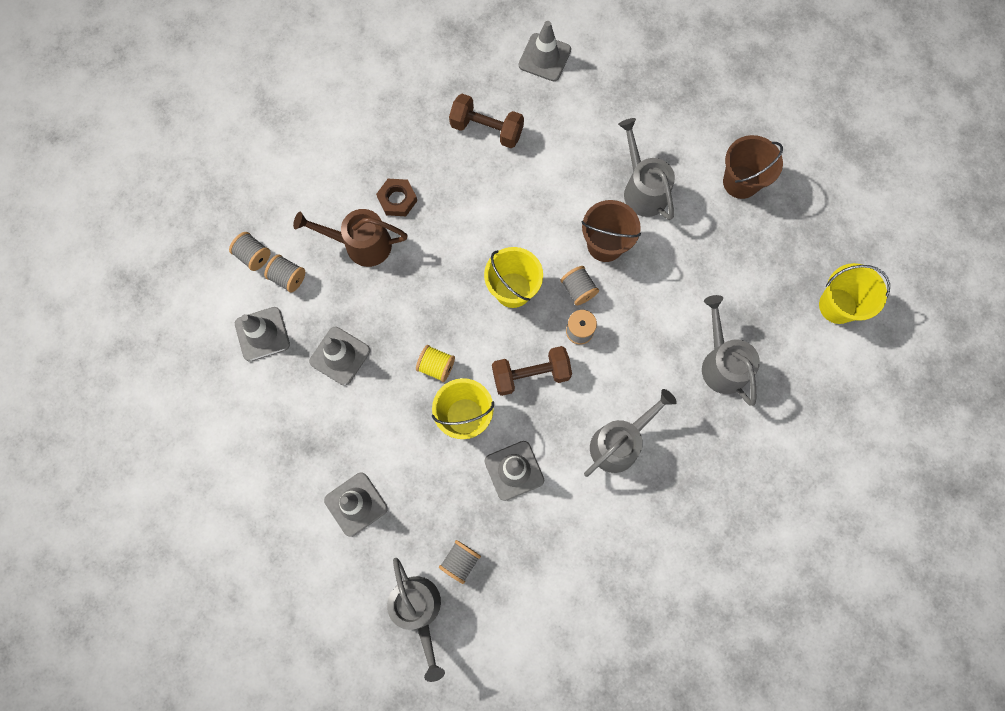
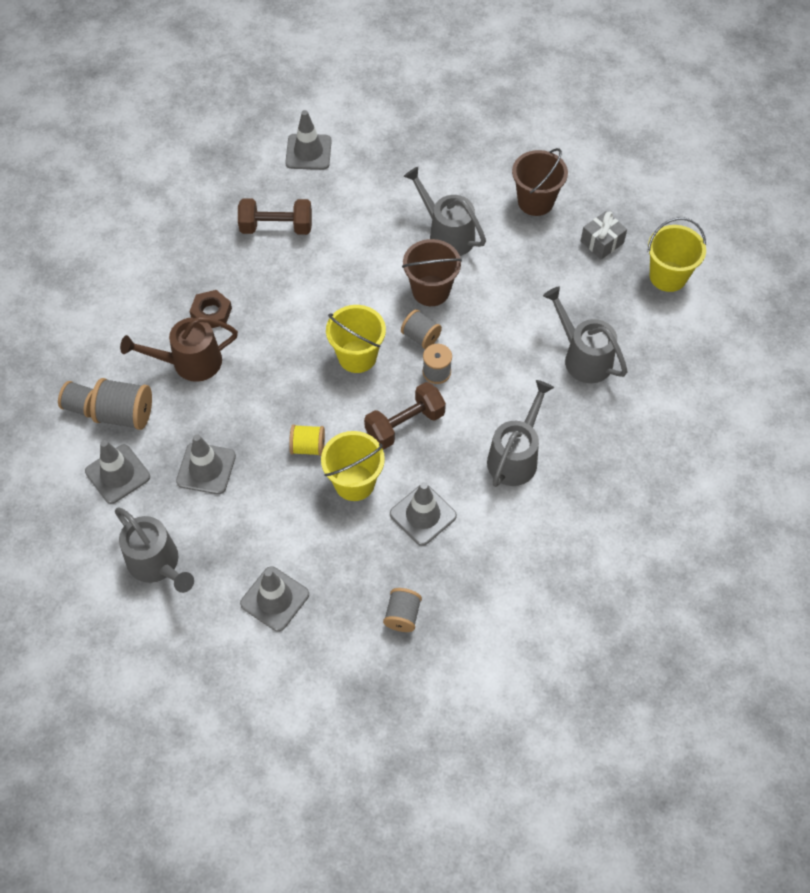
camera: 20 degrees left, 15 degrees down
grey spool [264,254,305,293] -> grey spool [90,378,152,430], size x1.53
grey watering can [387,558,445,682] -> grey watering can moved to [115,508,194,593]
none -> grey gift [581,211,627,259]

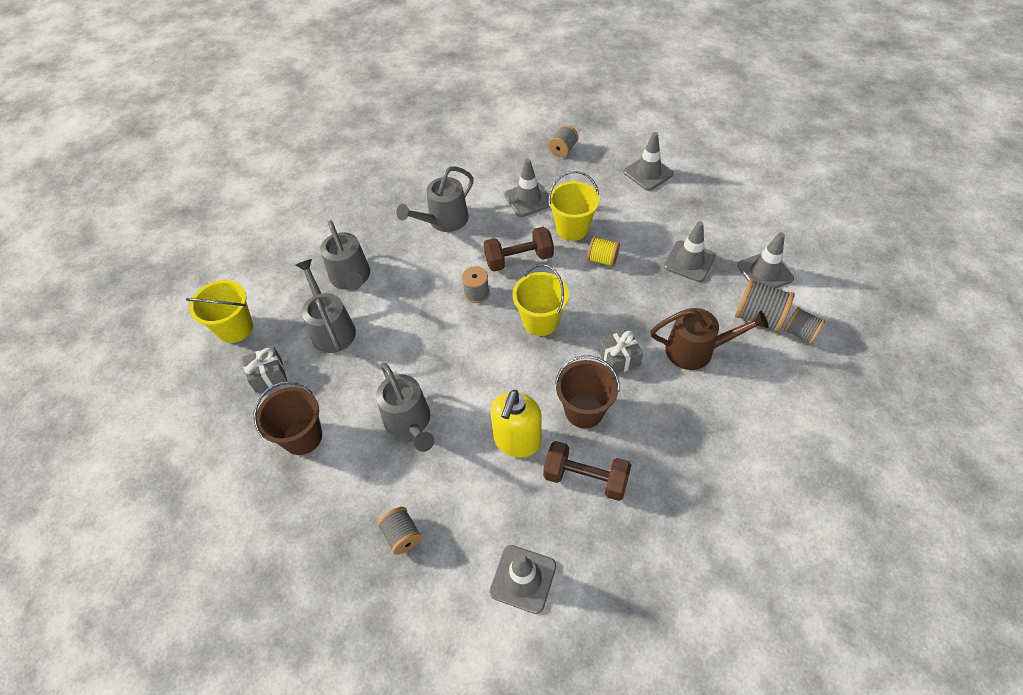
camera: 160 degrees left, 5 degrees down
grey watering can [115,508,194,593] -> grey watering can moved to [296,259,356,353]
brown nut [189,290,232,328] -> none
grey spool [401,309,442,349] -> grey spool moved to [378,507,422,555]
brown bucket [402,239,462,306] -> brown bucket moved to [555,355,620,428]
none -> yellow soap dispenser [490,390,542,458]
none -> grey gift [599,330,643,374]

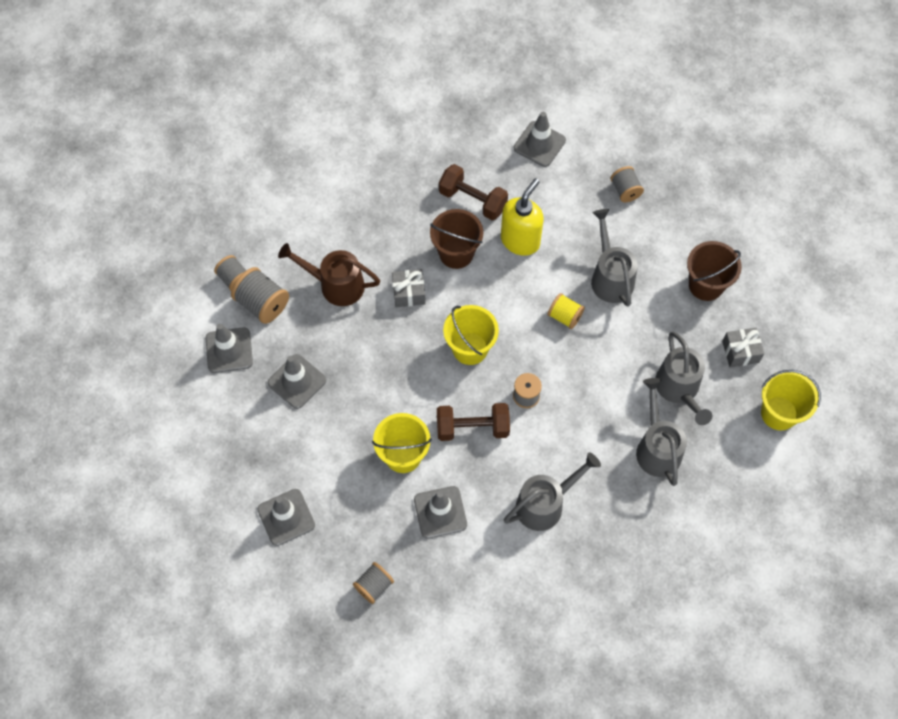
camera: 170 degrees left, 10 degrees up
yellow spool [587,236,620,267] -> yellow spool moved to [547,293,585,329]

